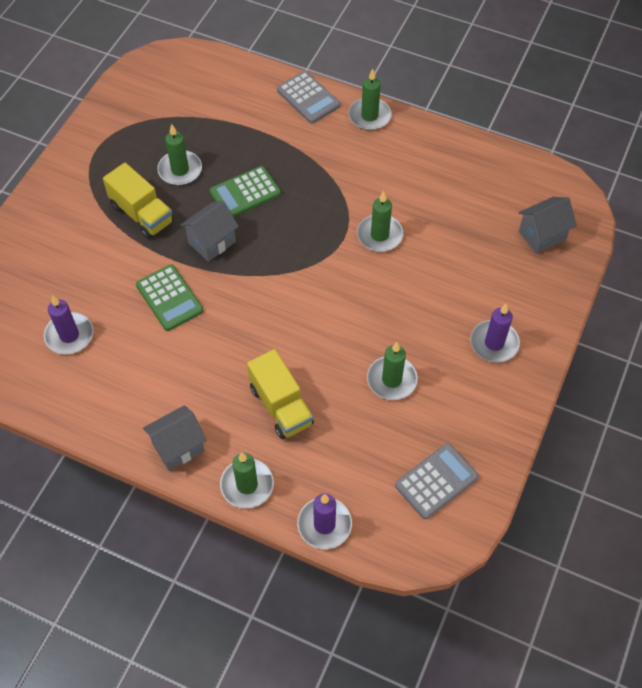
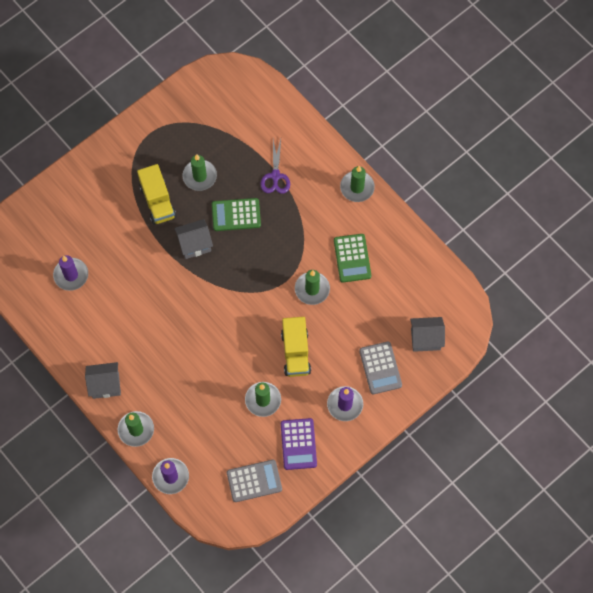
camera: 25 degrees right, 10 degrees up
green calculator [136,264,204,331] -> green calculator moved to [334,234,371,282]
yellow truck [247,349,314,439] -> yellow truck moved to [281,317,311,377]
grey calculator [277,71,340,124] -> grey calculator moved to [359,341,402,394]
none -> purple scissors [260,139,290,194]
none -> purple calculator [281,418,317,470]

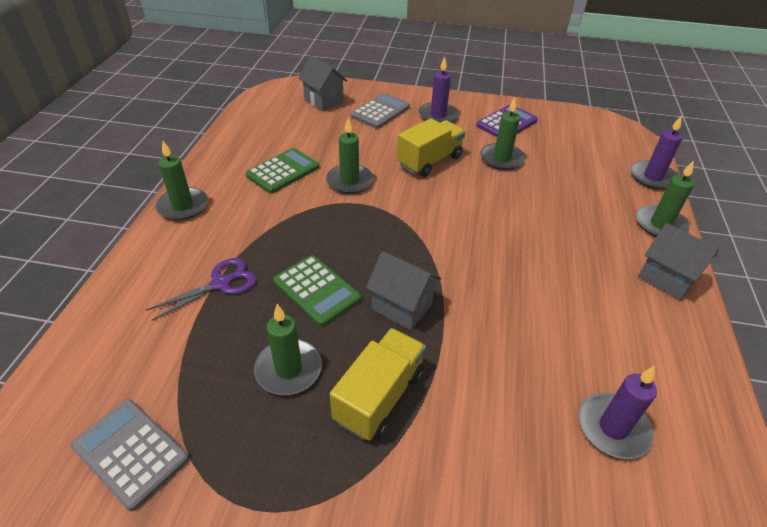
camera: 130 degrees left, 25 degrees down
grey calculator [227,460,282,502] -> grey calculator moved to [71,399,189,511]

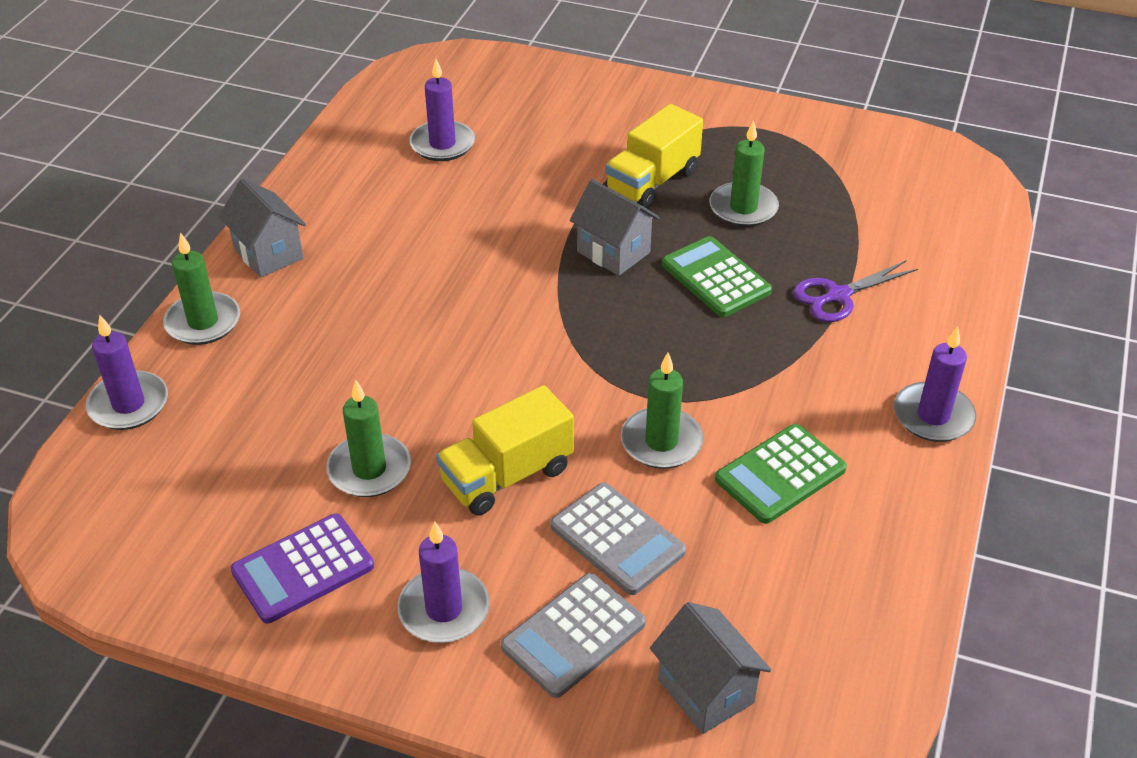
camera: 170 degrees left, 0 degrees up
grey calculator [71,399,189,511] -> grey calculator moved to [550,483,686,595]
green candle [155,141,208,220] -> purple candle [894,326,976,442]

